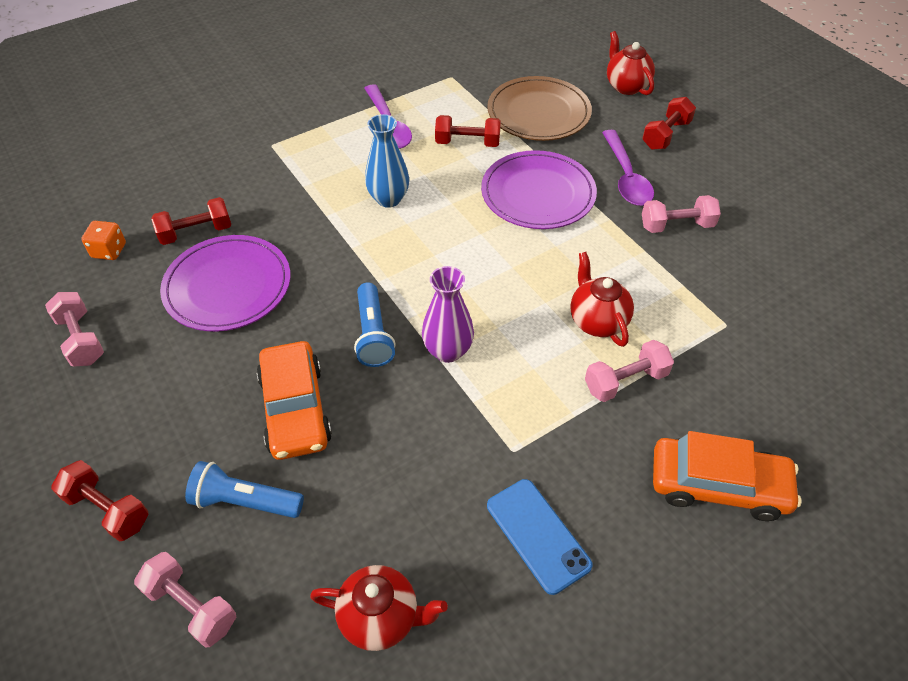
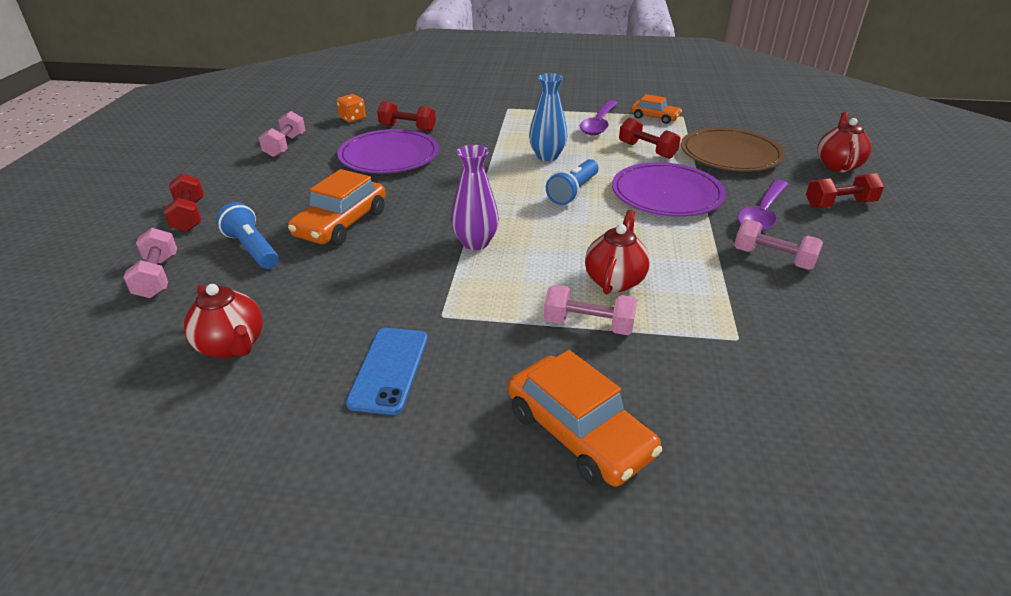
camera: 40 degrees right, 15 degrees down
blue flashlight [354,282,396,367] -> blue flashlight moved to [546,159,599,205]
none -> orange car [631,94,682,124]

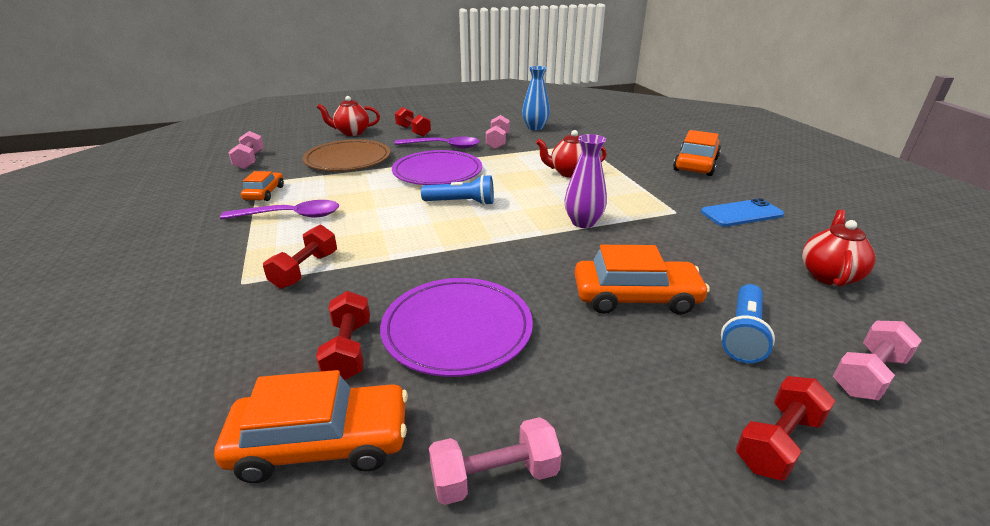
camera: 115 degrees left, 5 degrees down
orange dice [337,94,366,122] -> orange car [214,370,408,483]
blue vase [529,73,567,161] -> blue vase moved to [522,66,550,130]
pink dumbbell [544,285,637,335] -> pink dumbbell moved to [229,131,264,169]
red dumbbell [619,118,680,159] -> red dumbbell moved to [263,225,337,289]

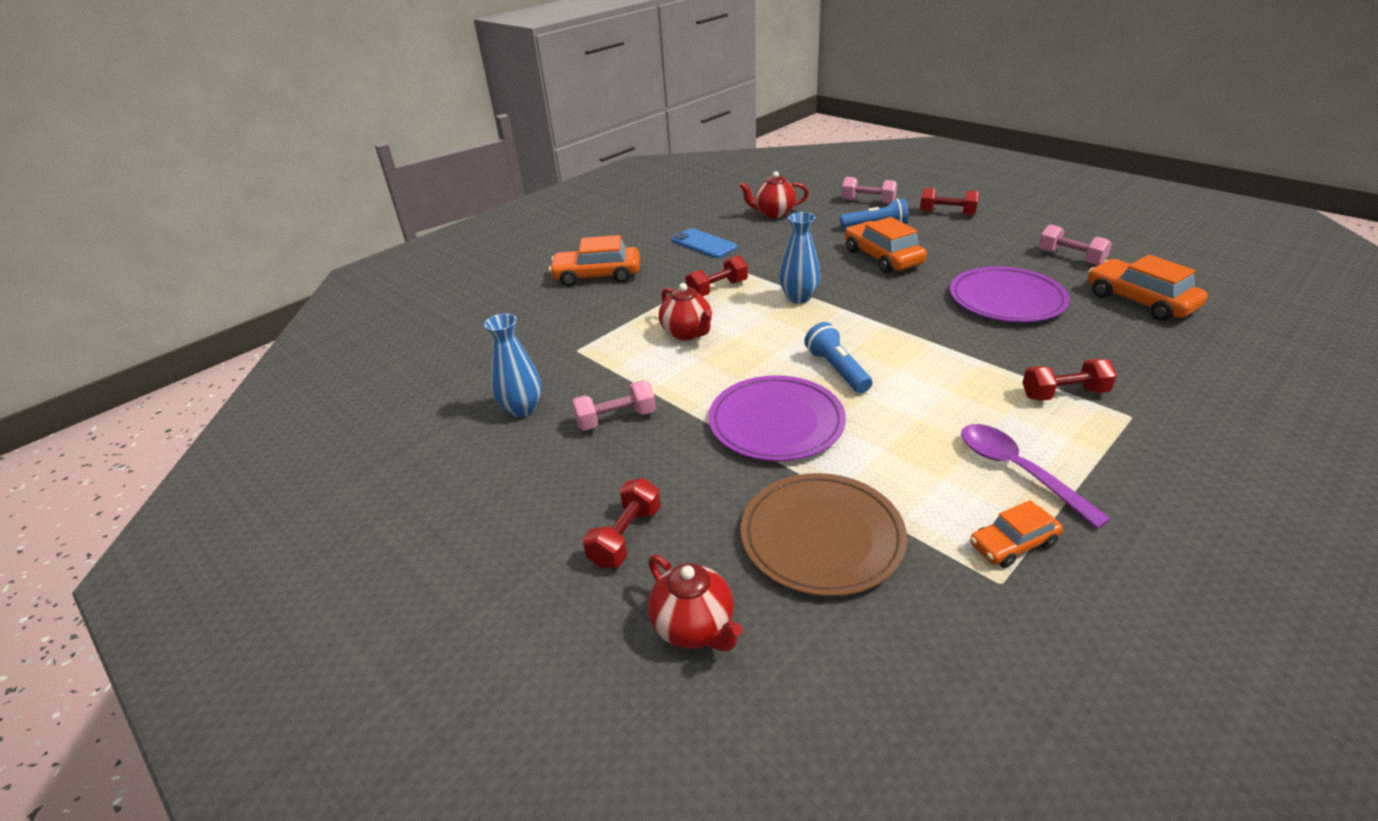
camera: 115 degrees left, 5 degrees up
pink dumbbell [229,131,264,169] -> none
red dumbbell [316,291,370,380] -> red dumbbell moved to [685,255,748,296]
purple spoon [394,137,480,149] -> none
purple vase [565,134,607,228] -> blue vase [779,212,821,303]

